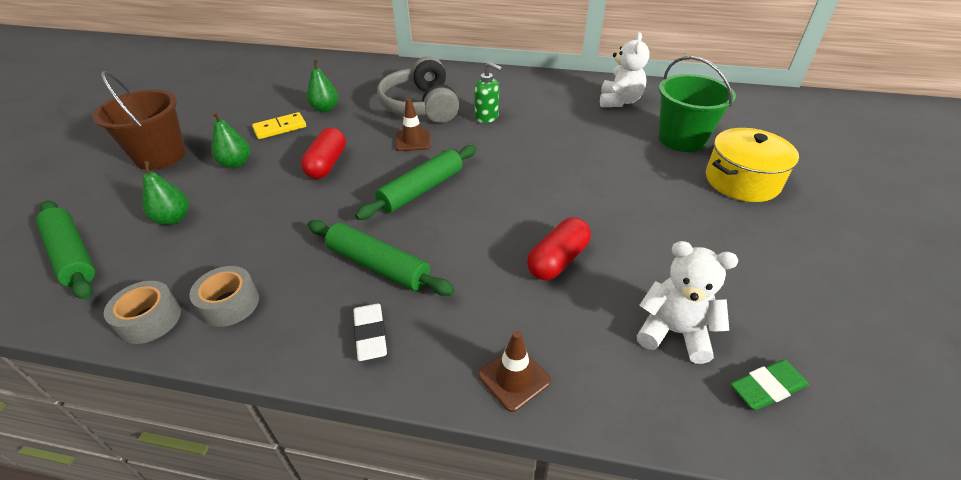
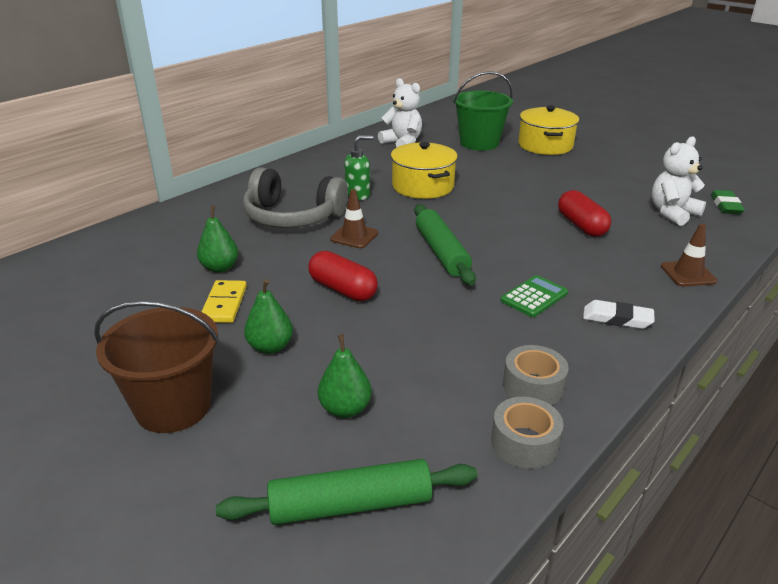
camera: 60 degrees left, 10 degrees down
green rolling pin [308,220,455,296] -> green calculator [501,275,568,317]
none -> yellow pot [391,142,458,199]

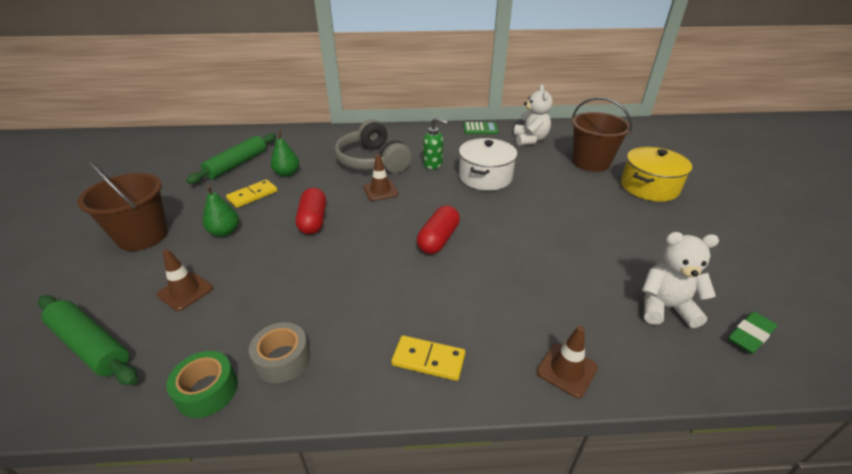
camera: 45 degrees right, 5 degrees up
green pear [318,334,372,418] -> brown traffic cone [157,249,213,311]
yellow pot [391,142,458,199] -> white pot [459,138,517,191]
green rolling pin [414,204,476,285] -> green rolling pin moved to [186,133,276,184]
green bucket [453,71,513,151] -> brown bucket [572,97,632,172]
grey tape [491,397,564,469] -> green tape [166,351,238,418]
green calculator [501,275,568,317] -> green calculator moved to [463,122,498,134]
red capsule [558,190,611,237] -> red capsule moved to [417,205,460,254]
white eraser [583,300,655,329] -> yellow domino [391,335,465,381]

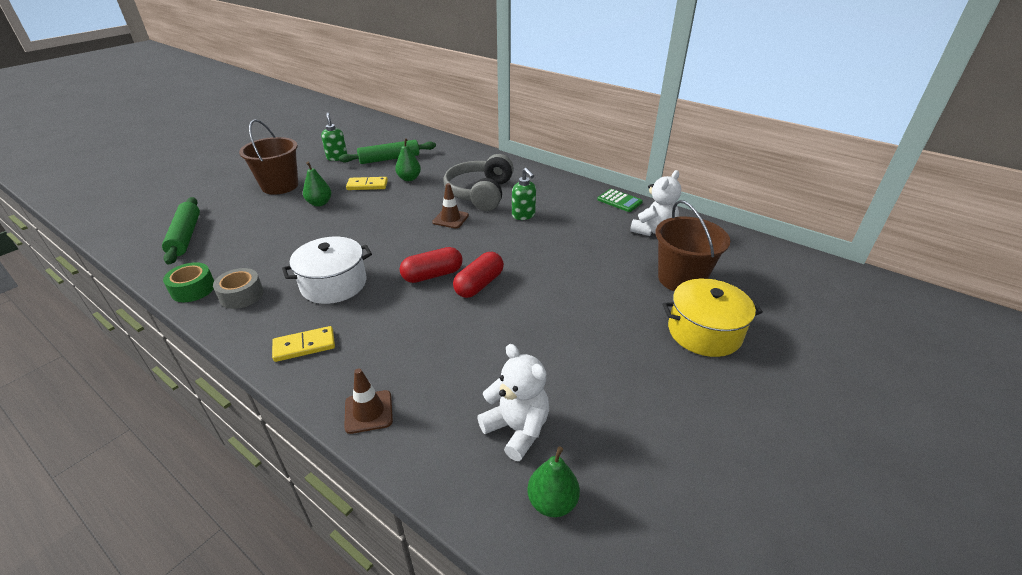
camera: 40 degrees right, 0 degrees up
brown traffic cone [157,249,213,311] -> none
red capsule [296,188,326,235] -> red capsule moved to [453,252,504,298]
yellow domino [391,335,465,381] -> yellow domino turned 75 degrees counterclockwise [272,326,335,362]
white pot [459,138,517,191] -> white pot moved to [282,237,372,304]
green eraser [728,311,777,354] -> green pear [527,447,580,517]
none -> green soap dispenser [321,112,347,161]

